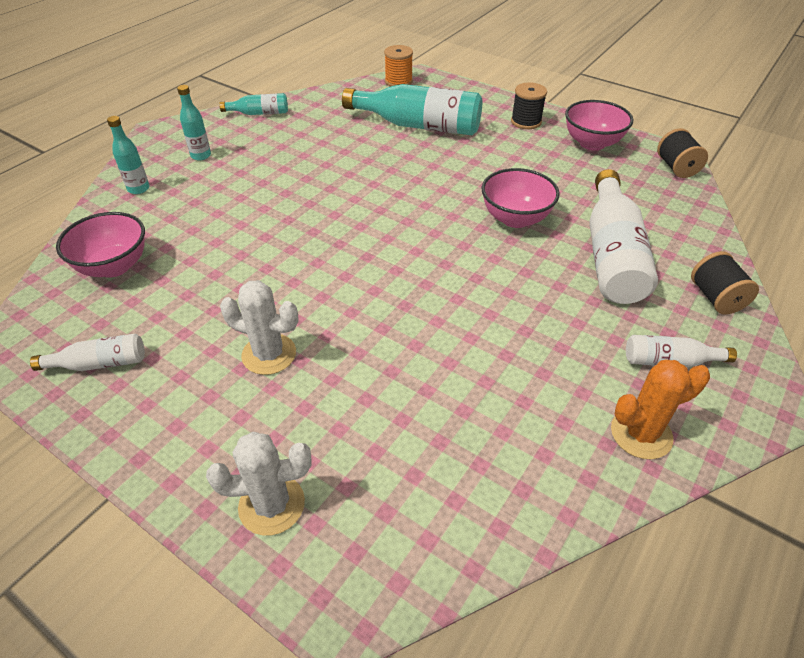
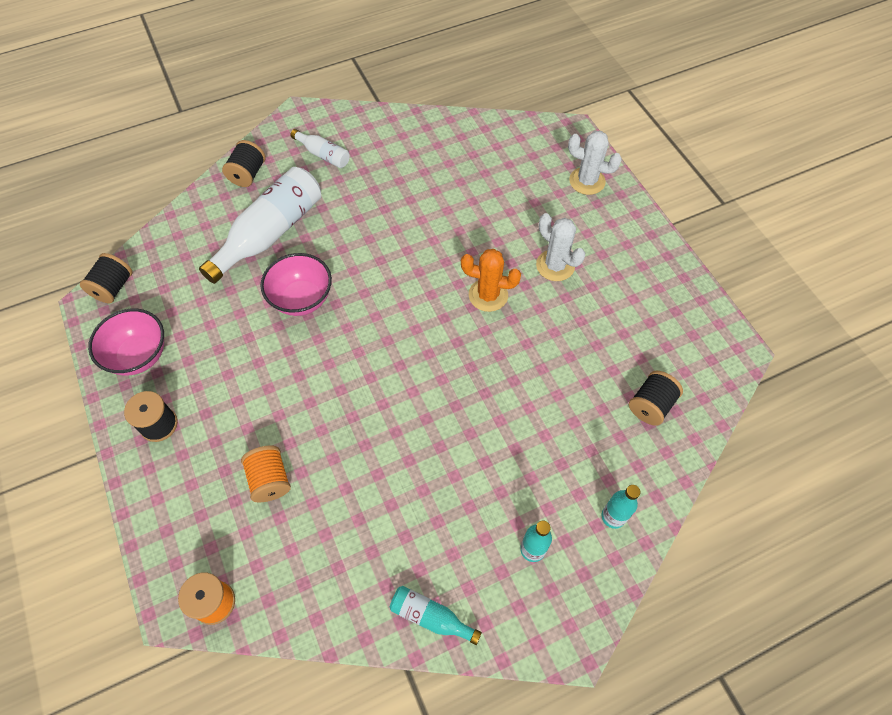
camera: 150 degrees left, 15 degrees up
white bottle [30,334,145,371] -> none
pink bowl [56,212,145,278] -> black spool [629,371,683,426]
turquoise bottle [342,84,482,135] -> orange spool [241,445,291,503]
orange cactus [611,360,710,459] -> orange cactus moved to [461,249,521,312]

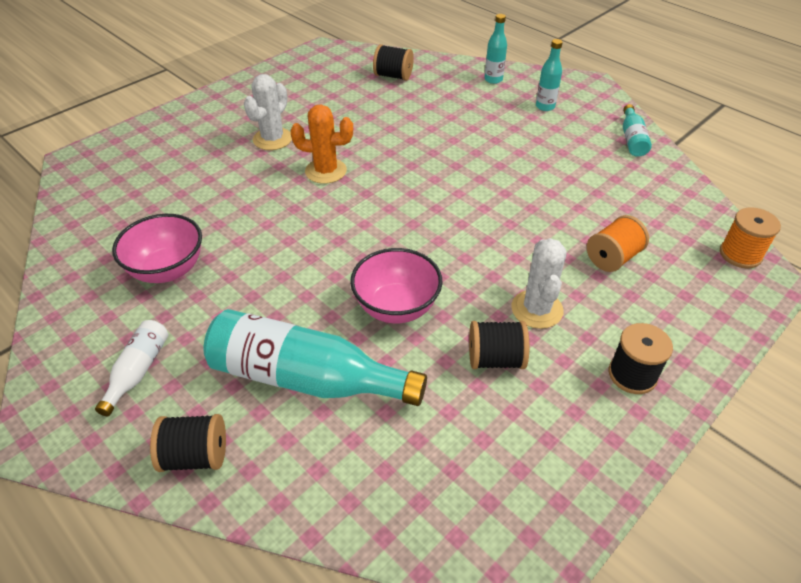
camera: 110 degrees left, 15 degrees down
black spool [80,253,133,303] -> black spool moved to [469,321,529,369]
pink bowl [88,308,164,375] -> pink bowl moved to [112,214,202,283]
white bottle [199,167,321,284] -> turquoise bottle [203,309,427,406]
orange cactus [461,249,521,312] -> orange cactus turned 75 degrees counterclockwise [290,104,353,184]
white cactus [568,131,622,195] -> white cactus moved to [511,238,567,329]

